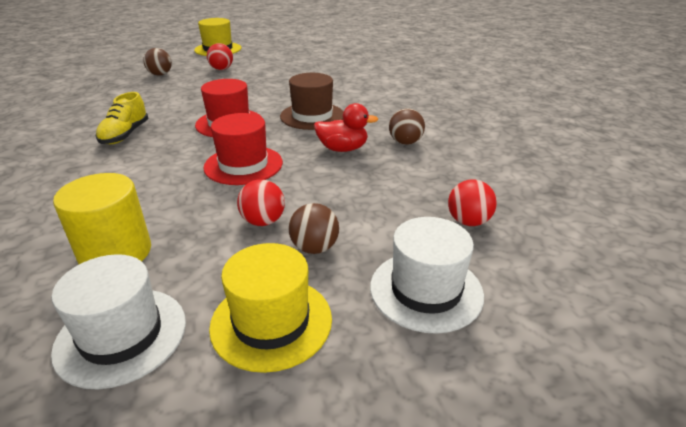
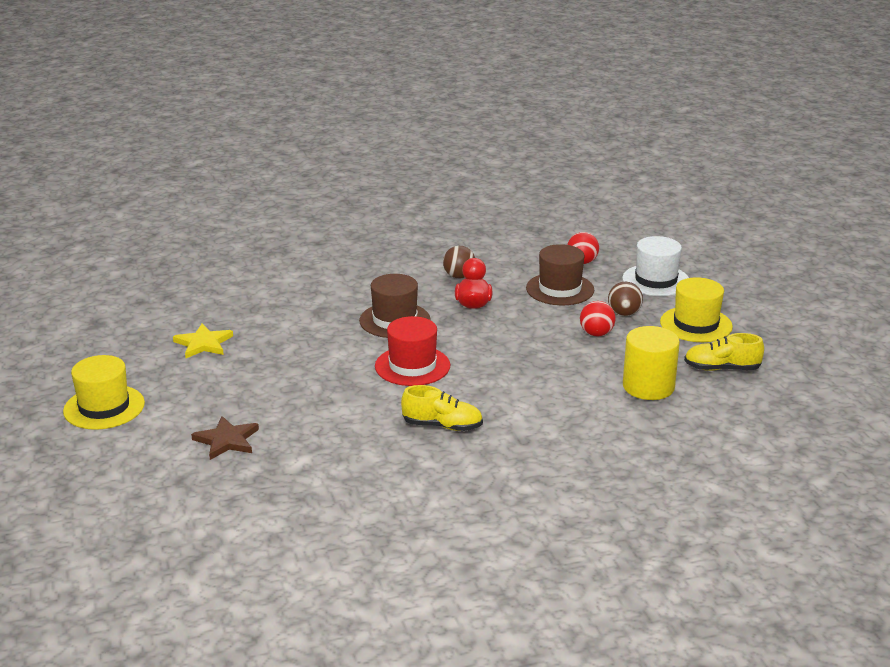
camera: 90 degrees left, 5 degrees down
white hat [51,254,186,389] -> yellow shoe [684,333,764,371]
brown ball [143,48,172,76] -> brown star [191,416,259,460]
red hat [203,113,283,185] -> none
red ball [207,43,233,70] -> none
none -> yellow star [173,323,233,358]
none -> brown hat [526,244,594,305]

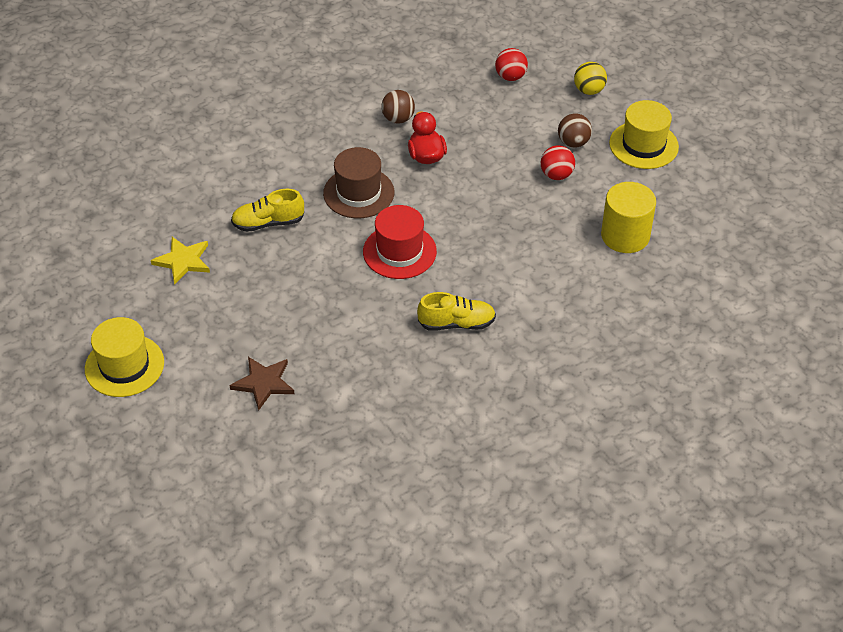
camera: 15 degrees left, 20 degrees up
brown hat [526,244,594,305] -> none
white hat [622,236,689,296] -> yellow ball [574,62,607,95]
yellow shoe [684,333,764,371] -> yellow shoe moved to [231,189,304,232]

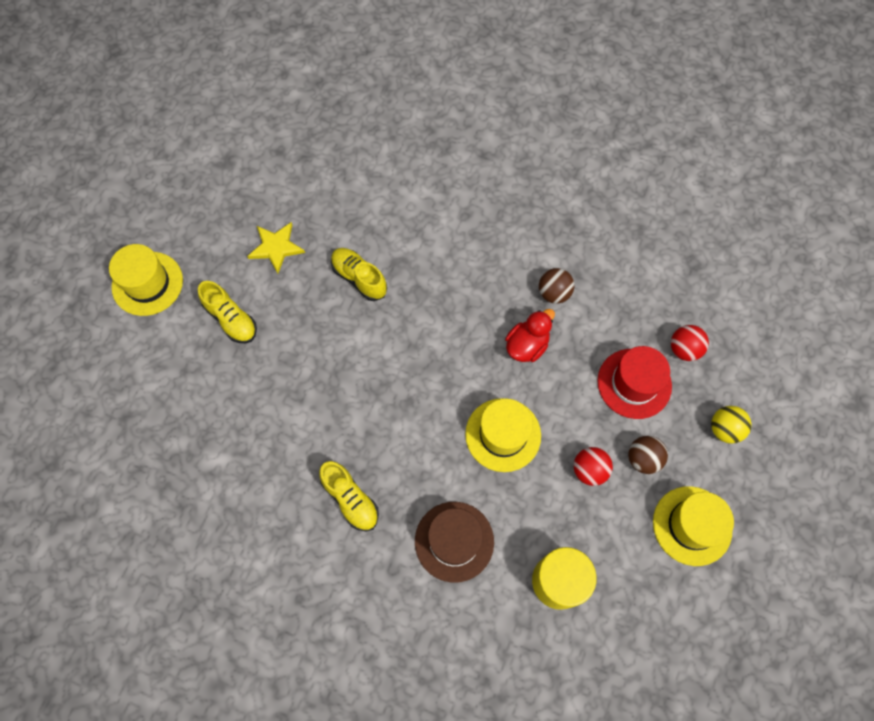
camera: 55 degrees right, 20 degrees up
brown star [229,357,295,411] -> none
brown hat [323,147,394,218] -> brown hat moved to [415,502,494,583]
red hat [363,205,437,279] -> red hat moved to [598,346,672,419]
none -> yellow shoe [198,281,257,343]
none -> yellow hat [465,398,541,472]

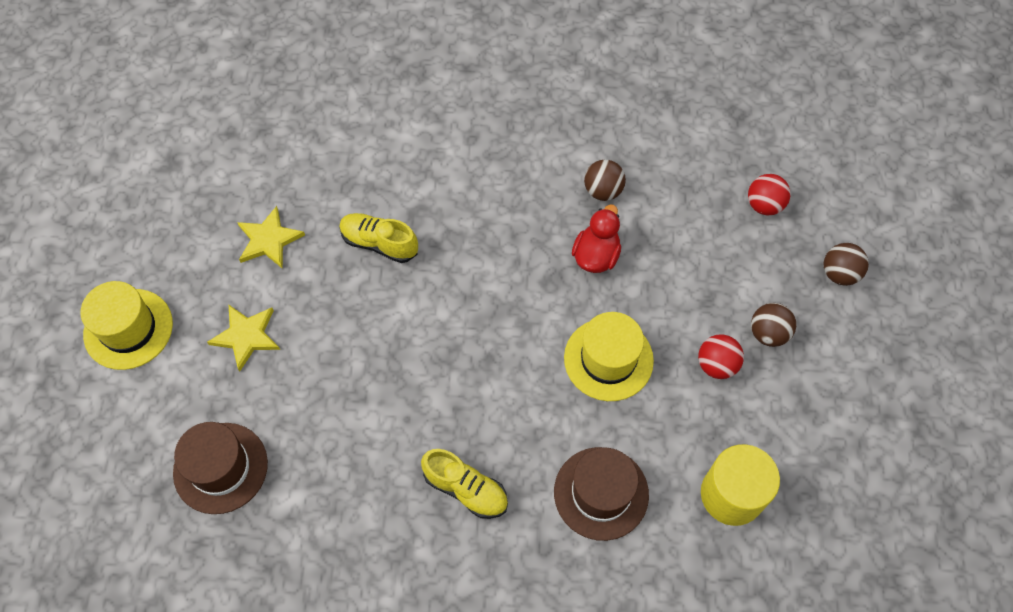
camera: 20 degrees left, 5 degrees down
yellow shoe [198,281,257,343] -> yellow star [207,305,280,371]
red hat [598,346,672,419] -> none
yellow hat [653,486,734,566] -> none
yellow ball [711,406,752,444] -> brown ball [824,243,869,286]
none -> brown hat [173,422,268,514]

